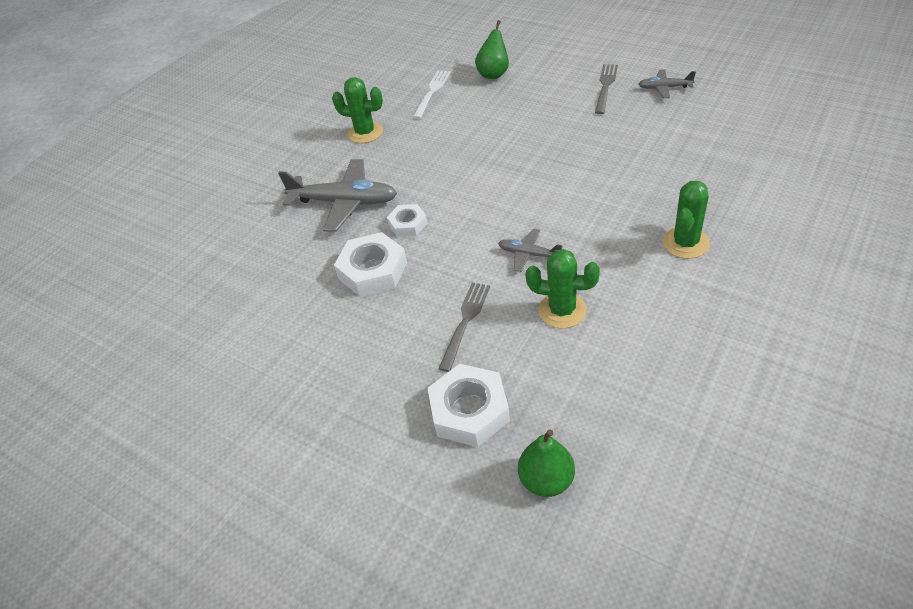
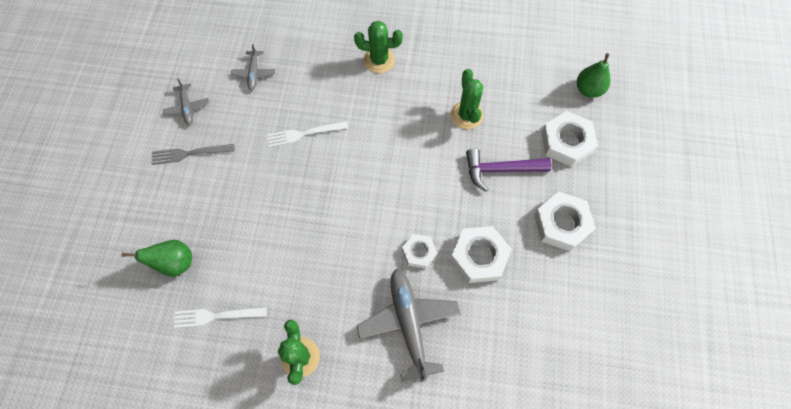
camera: 120 degrees left, 20 degrees up
grey fork [438,283,490,372] -> purple hammer [466,148,551,192]
grey plane [498,228,563,272] -> grey plane moved to [231,44,275,90]
none -> white fork [267,121,348,147]
none -> white nut [534,192,596,251]

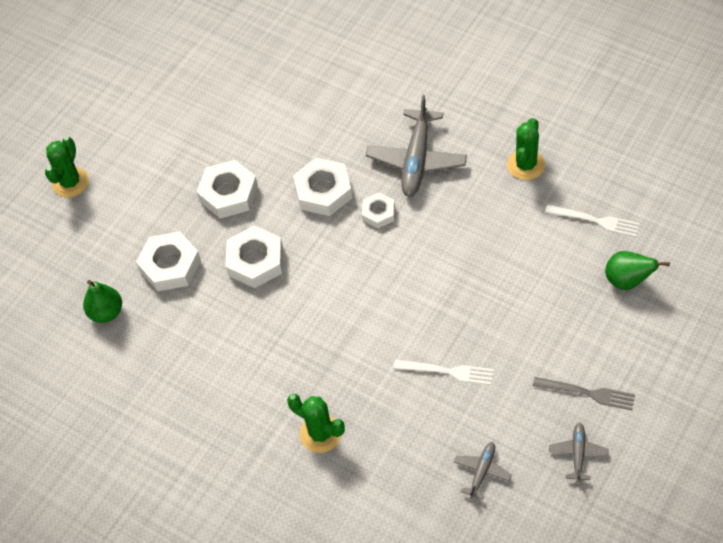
camera: 150 degrees left, 10 degrees down
green cactus [450,69,484,129] -> green cactus moved to [45,136,89,197]
purple hammer [466,148,551,192] -> white nut [225,226,283,288]

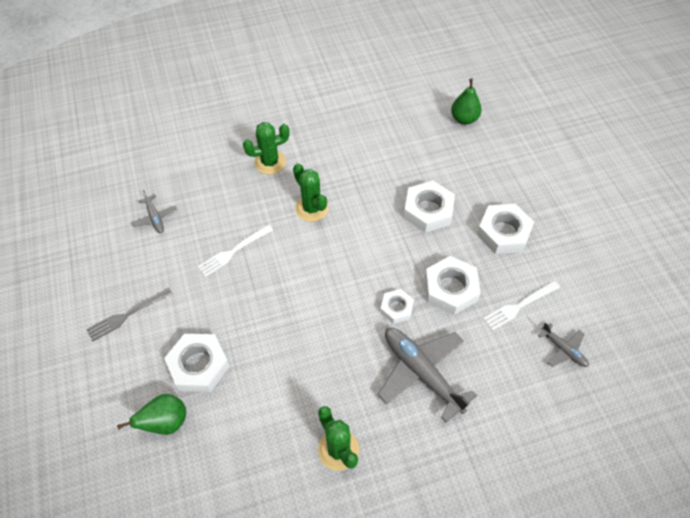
camera: 125 degrees right, 0 degrees up
green cactus [45,136,89,197] -> green cactus moved to [293,163,329,222]
white nut [136,232,201,292] -> white nut moved to [164,334,230,392]
white fork [545,205,640,237] -> white fork moved to [483,281,560,331]
grey plane [549,423,609,482] -> grey plane moved to [537,322,589,367]

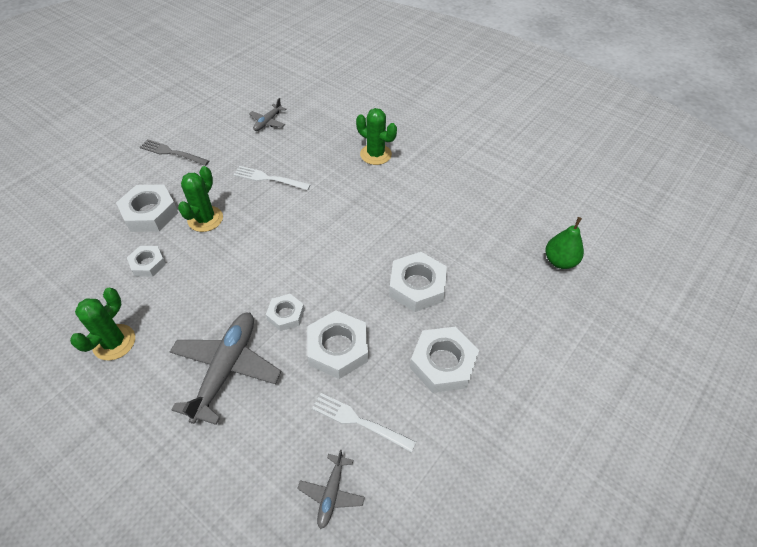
camera: 55 degrees right, 5 degrees down
green pear [117,394,186,435] -> none
green cactus [293,163,329,222] -> green cactus moved to [178,166,223,232]
none -> white nut [127,246,166,277]

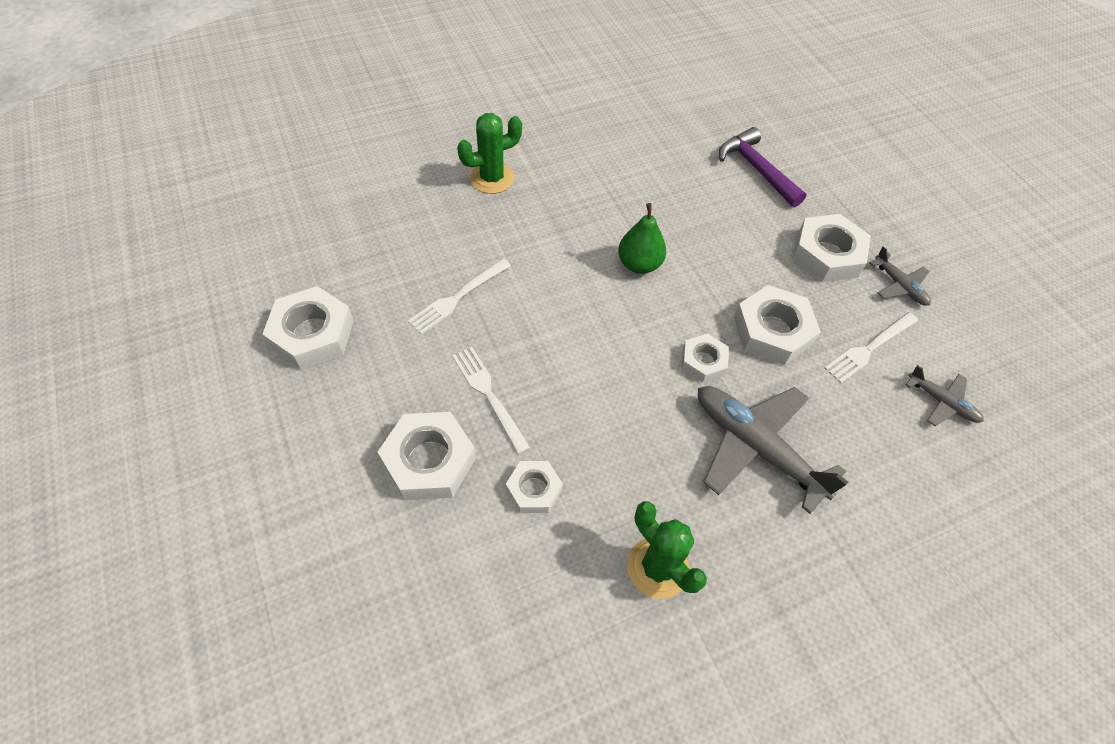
camera: 65 degrees left, 5 degrees up
grey fork [140,139,209,166] -> none
green cactus [178,166,223,232] -> white fork [452,347,531,454]
grey plane [249,98,286,131] -> grey plane moved to [870,246,931,306]
white nut [389,252,447,312] -> white nut moved to [263,286,354,369]
green pear [545,217,584,269] -> green pear moved to [618,203,666,274]
none -> purple hammer [719,127,807,207]

